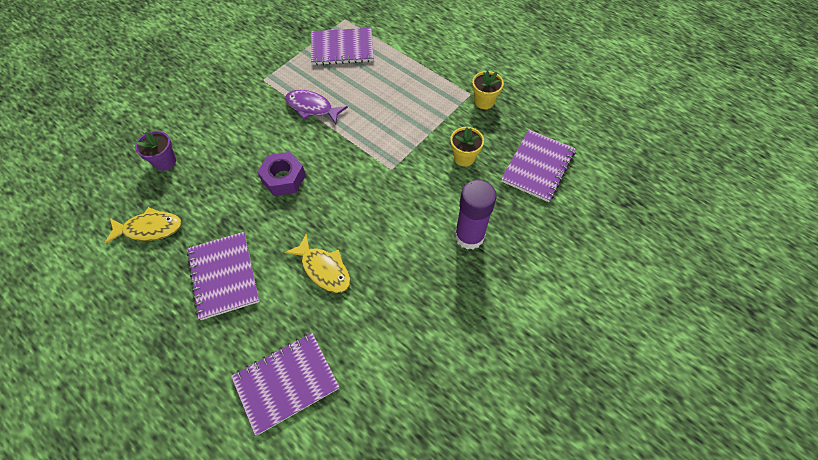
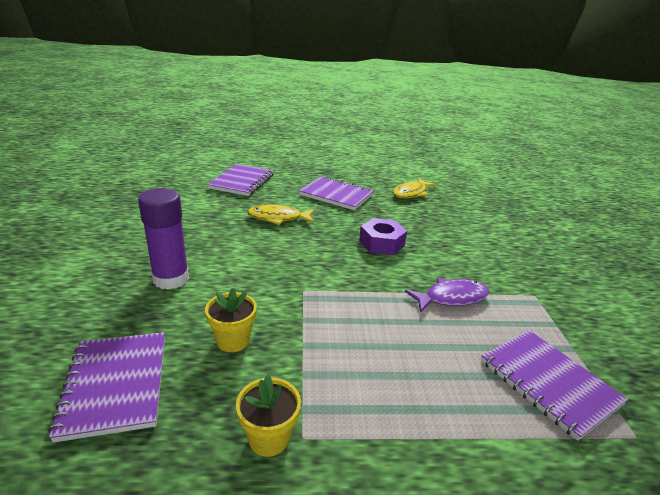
camera: 135 degrees right, 30 degrees down
purple flower pot [135,131,176,171] -> none
purple notebook [311,28,374,65] -> purple notebook turned 75 degrees counterclockwise [481,330,628,441]

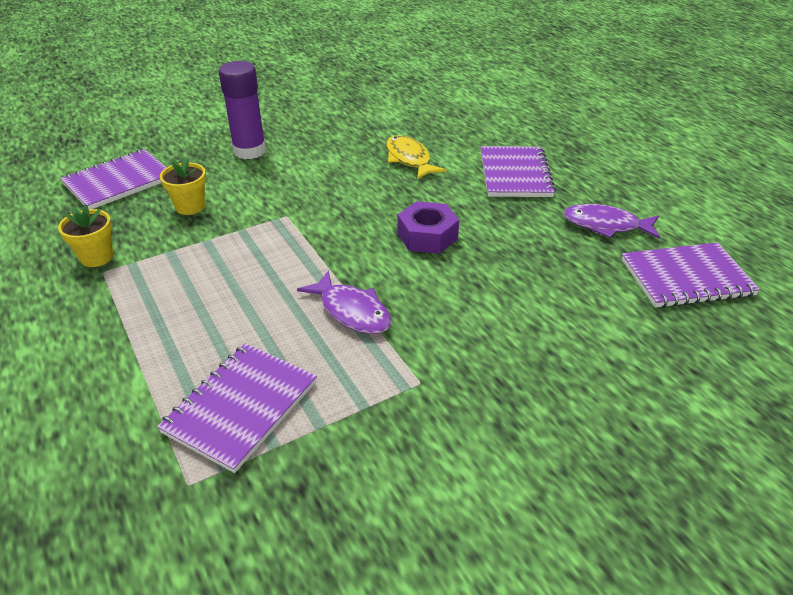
camera: 65 degrees right, 10 degrees up
purple notebook [207,164,274,196] -> purple notebook moved to [622,242,760,308]
yellow fish [393,178,437,199] -> purple fish [563,204,660,239]

